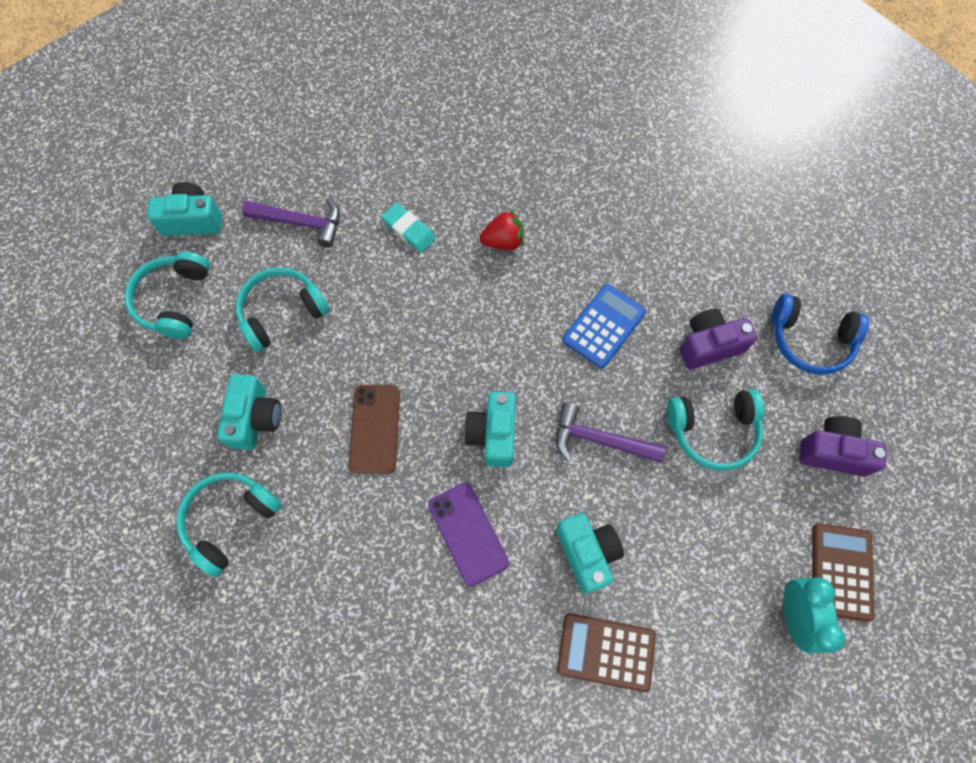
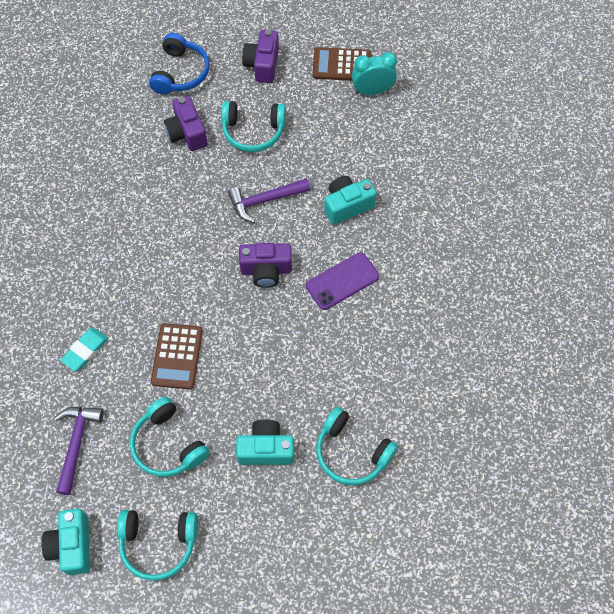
camera: 95 degrees left, 5 degrees down
brown phone [349,385,400,474] -> none
turquoise camera [464,391,516,467] -> purple camera [239,243,292,288]
red strawberry [479,209,524,250] -> none
purple hammer [556,403,666,463] -> purple hammer turned 60 degrees clockwise [228,178,310,223]
brown calculator [557,613,656,692] -> brown calculator moved to [151,323,203,389]
blue calculator [562,284,646,369] -> none
turquoise headphones [667,389,764,471] -> turquoise headphones turned 105 degrees clockwise [221,101,286,152]

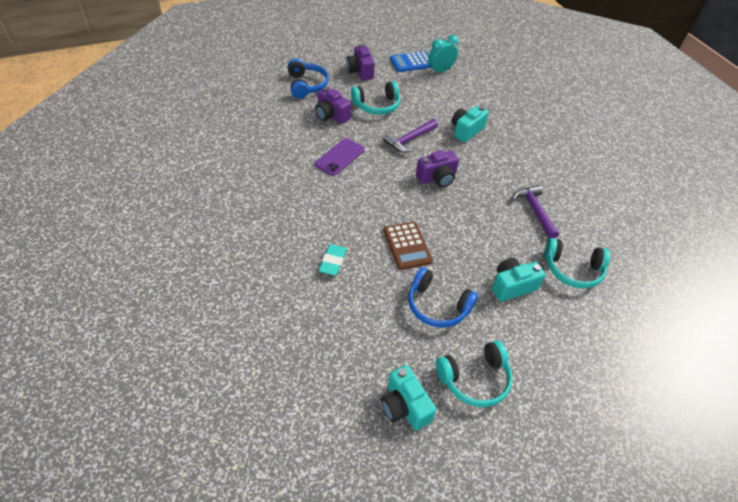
camera: 25 degrees left, 15 degrees down
purple hammer [54,407,104,495] -> purple hammer moved to [512,185,559,238]
turquoise headphones [130,397,210,477] -> blue headphones [408,267,478,328]
purple phone [306,252,379,310] -> purple phone moved to [315,138,365,176]
brown calculator [312,47,371,81] -> blue calculator [390,51,431,72]

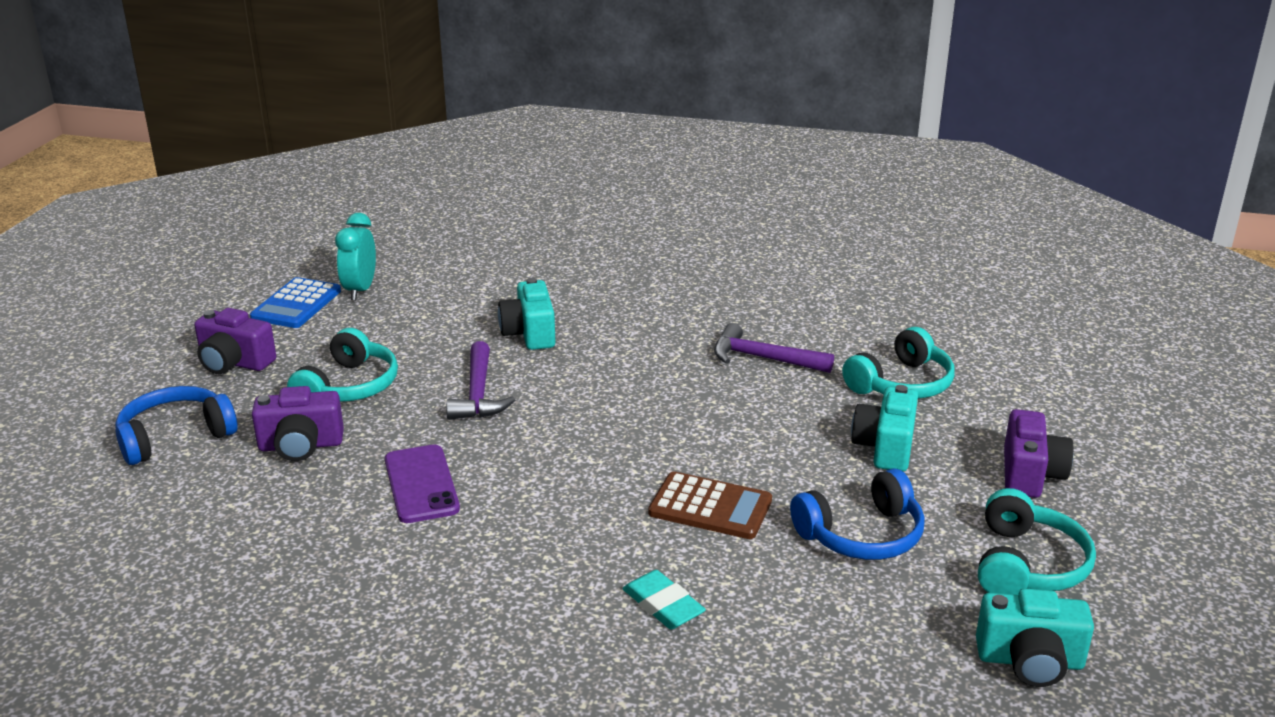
camera: 50 degrees left, 20 degrees down
blue headphones [288,59,329,99] -> blue headphones turned 60 degrees counterclockwise [115,386,237,465]
purple camera [416,150,459,187] -> purple camera moved to [1004,409,1074,498]

